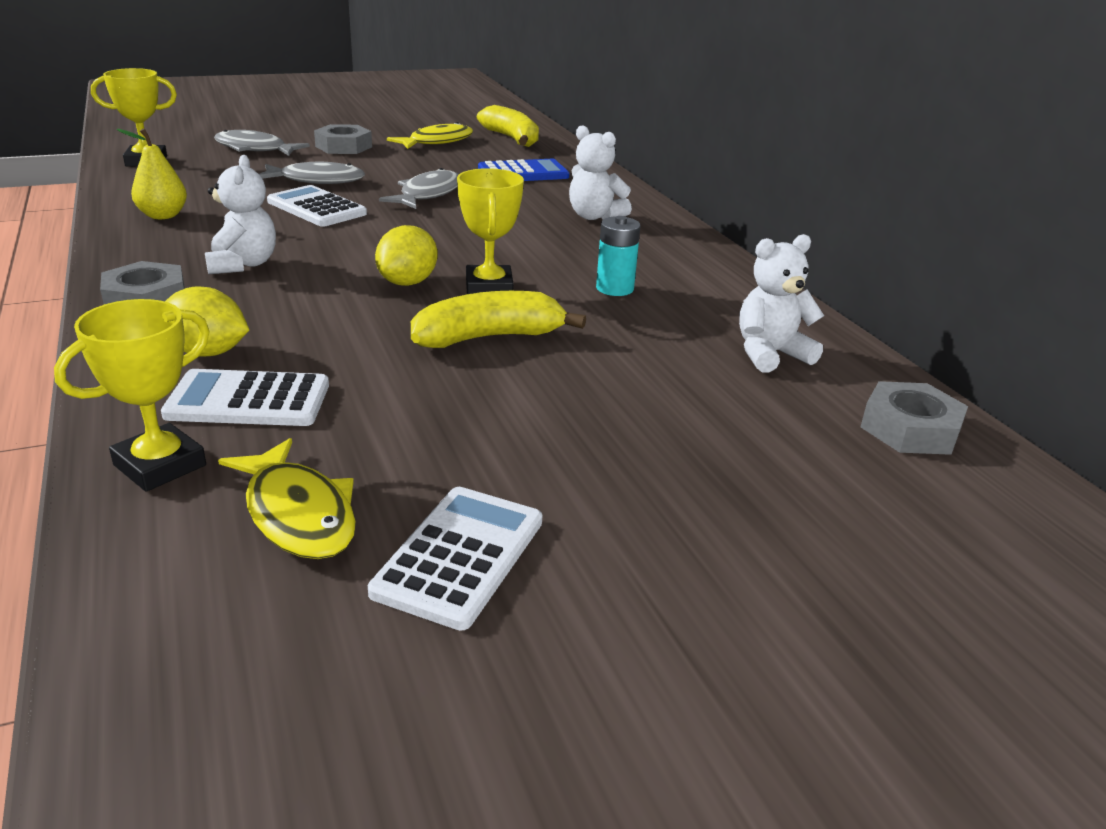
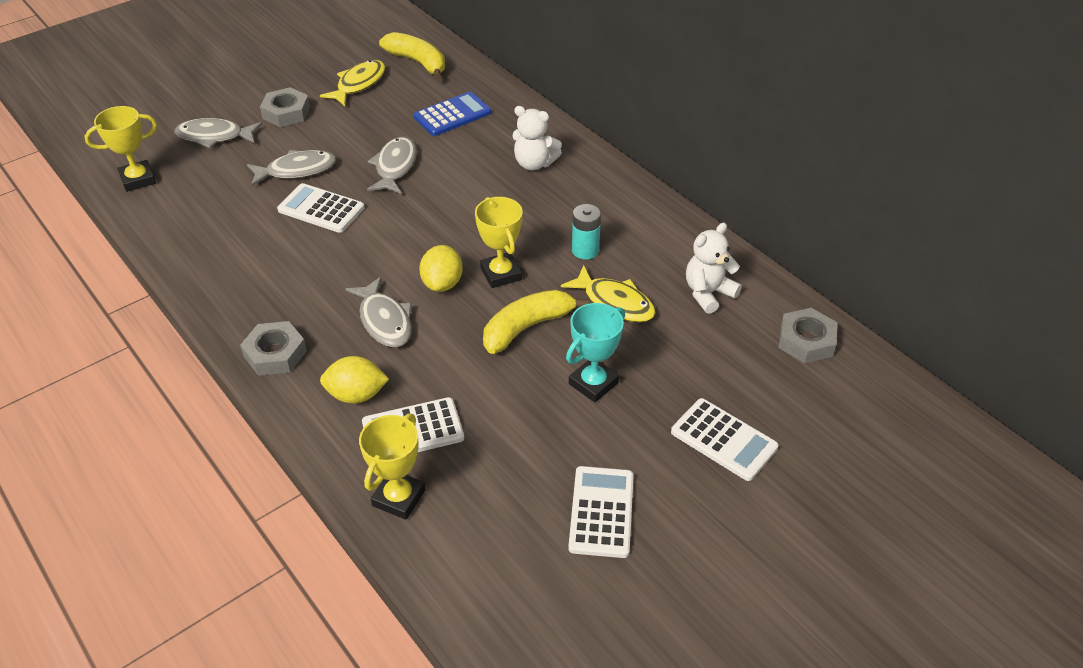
camera: 15 degrees left, 15 degrees up
yellow pear [117,128,187,219] -> none
white teddy bear [205,155,276,274] -> none
yellow fish [218,438,356,559] -> yellow fish moved to [561,265,656,322]
none -> grey fish [345,276,412,347]
none -> turquoise trophy [566,303,625,402]
none -> white calculator [671,398,779,481]

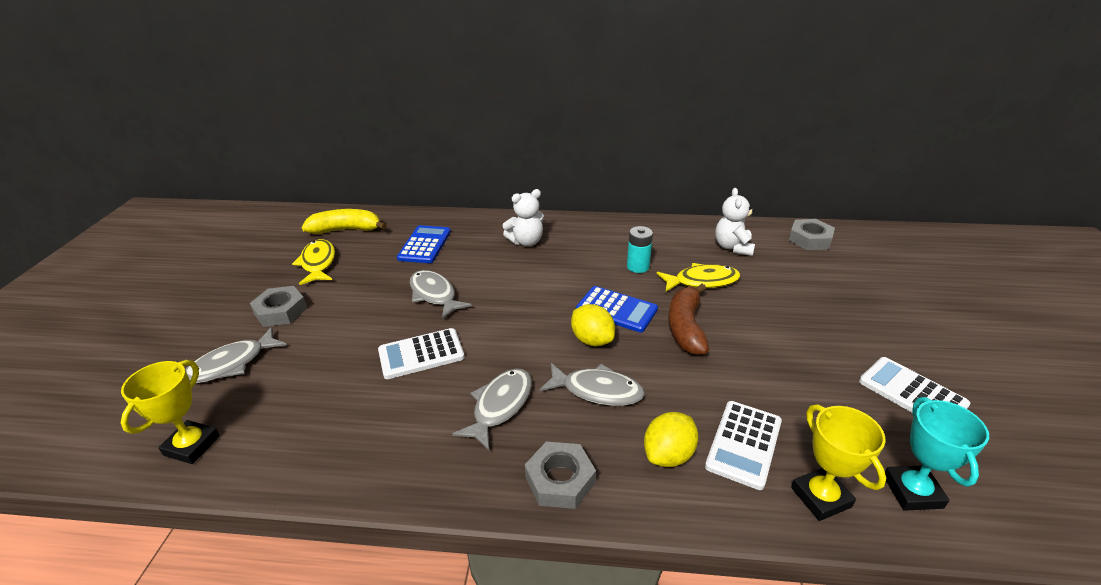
camera: 45 degrees left, 10 degrees down
grey fish [247,150,336,187] -> grey fish moved to [452,368,532,450]
yellow trophy [475,197,523,288] -> blue calculator [576,286,658,333]
yellow banana [483,289,589,354] -> brown banana [668,284,709,355]
turquoise trophy [566,303,625,402] -> turquoise trophy moved to [885,397,989,511]
white calculator [671,398,779,481] -> none

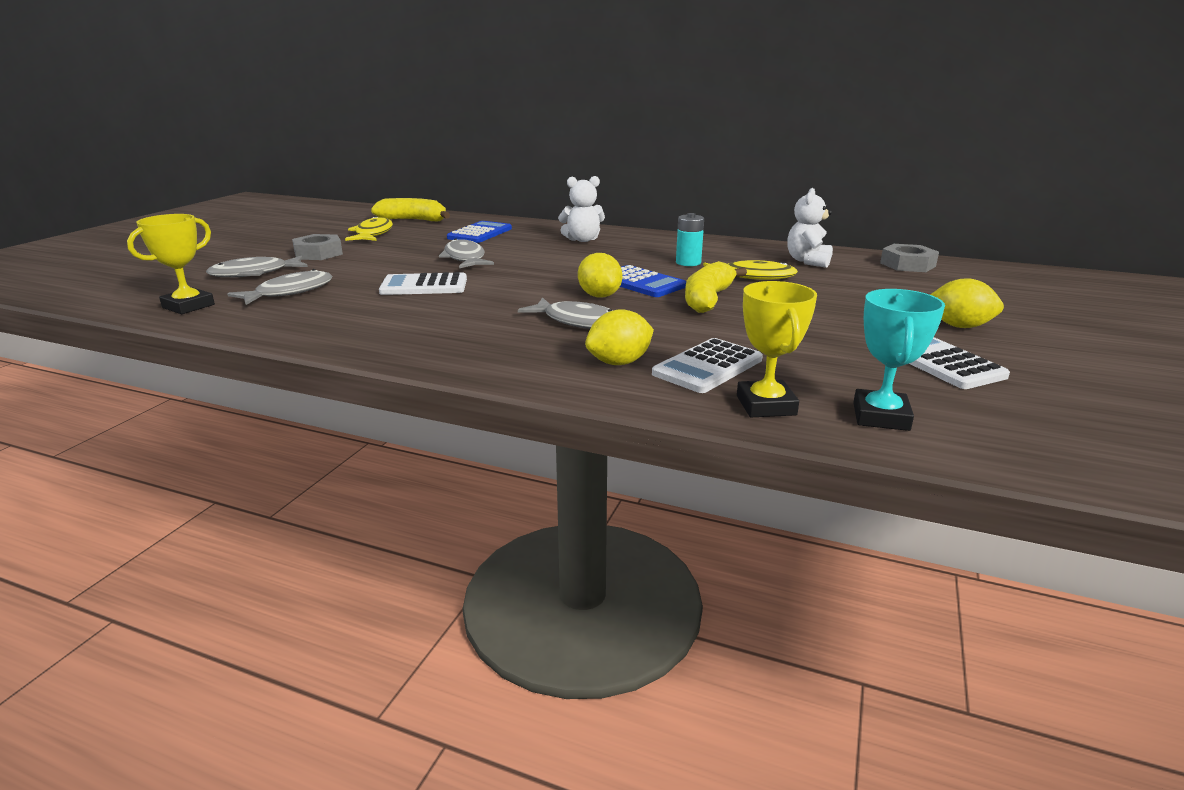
camera: 15 degrees right, 10 degrees down
grey fish [452,368,532,450] -> grey fish moved to [227,269,333,305]
grey nut [525,442,596,509] -> none
brown banana [668,284,709,355] -> yellow banana [685,261,747,313]
none -> yellow lemon [930,278,1004,328]

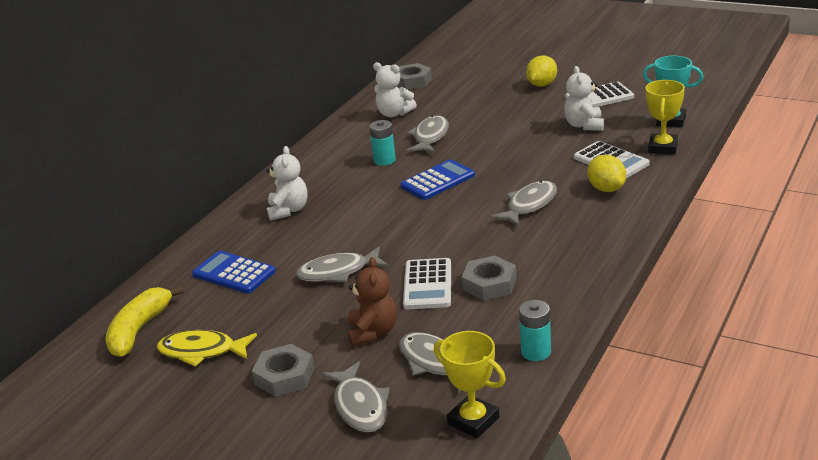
camera: 80 degrees left, 5 degrees up
yellow lemon [578,253,622,297] -> none
yellow banana [685,261,747,313] -> none
yellow fish [703,260,798,280] -> grey fish [406,115,449,153]
yellow trophy [737,281,817,417] -> yellow trophy turned 75 degrees counterclockwise [646,80,685,155]
none -> brown teddy bear [348,257,397,346]
none -> grey nut [462,256,516,301]
none -> turquoise battery [519,300,551,361]
none -> white teddy bear [564,66,604,131]

